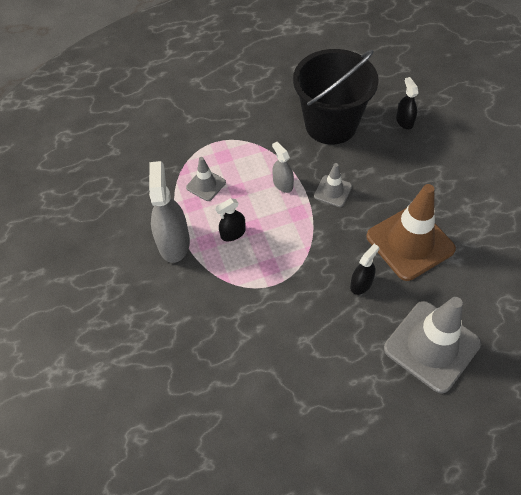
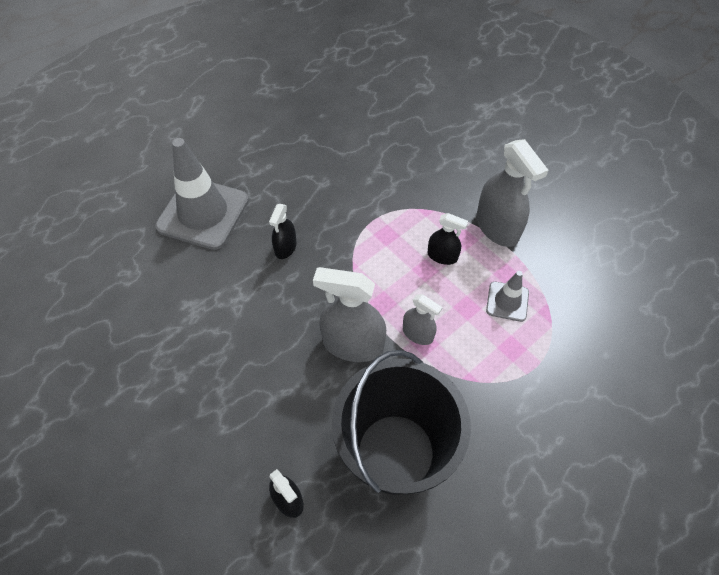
camera: 155 degrees right, 0 degrees up
black spray bottle [215,198,246,241] -> black spray bottle turned 75 degrees clockwise [427,213,468,265]
grey traffic cone [314,163,352,207] -> grey spray bottle [313,267,386,362]
brown traffic cone [367,184,456,281] -> none

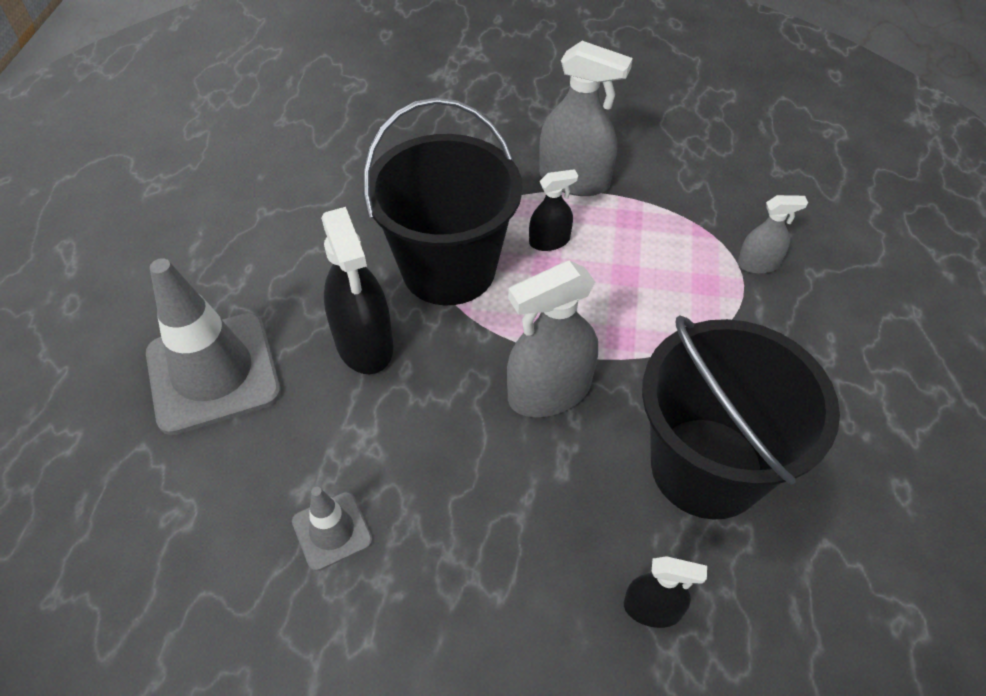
camera: 40 degrees left, 5 degrees down
black spray bottle [269,204,297,259] -> black spray bottle [321,207,393,375], size x1.82
grey spray bottle [403,294,443,345] -> grey spray bottle moved to [737,195,808,274]
grey traffic cone [486,271,529,322] -> grey traffic cone moved to [292,487,373,571]
none -> black bucket [363,98,522,305]

